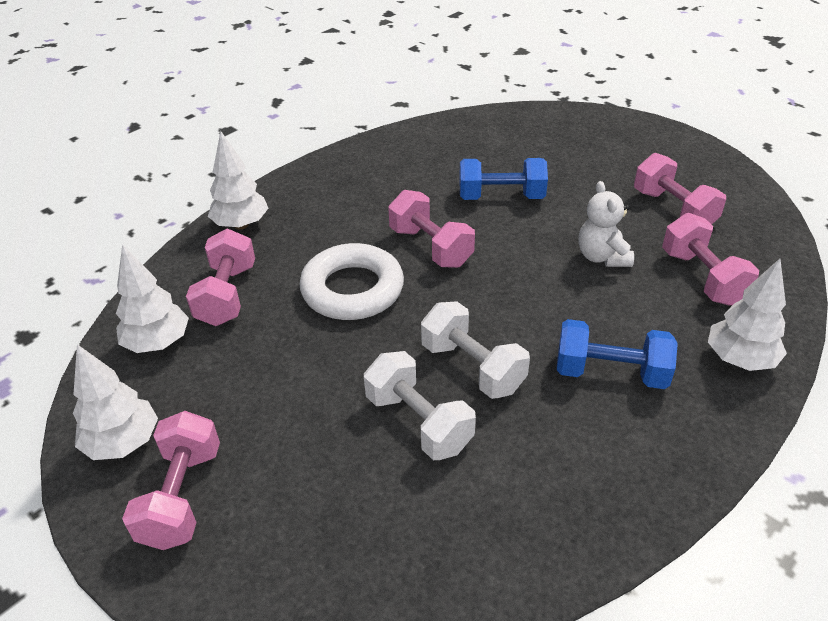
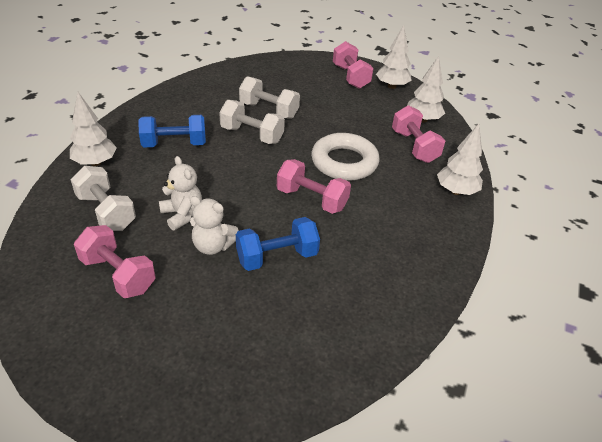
camera: 155 degrees right, 0 degrees up
pink dumbbell [662,213,759,305] -> white dumbbell [70,166,136,231]
none -> white teddy bear [190,196,239,255]

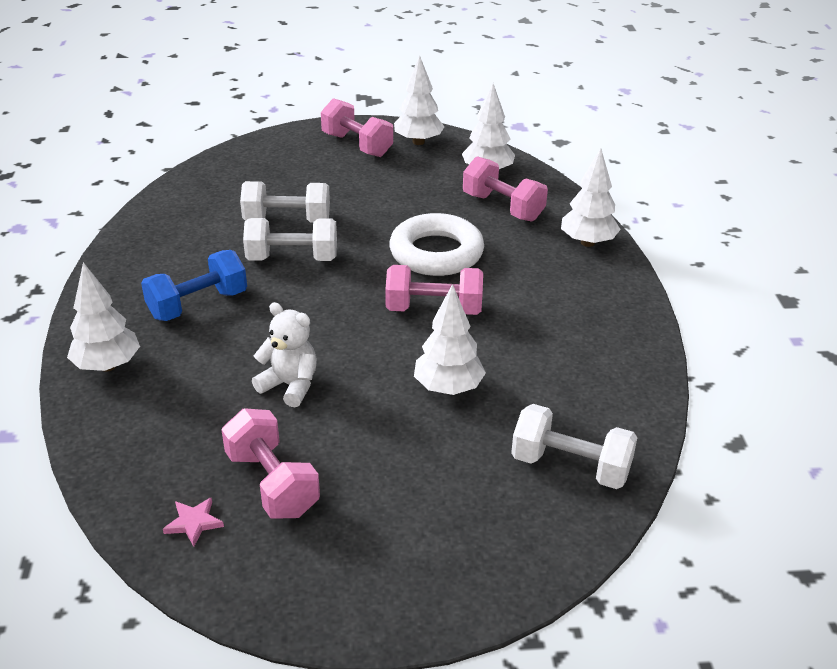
camera: 25 degrees left, 5 degrees down
white dumbbell [70,166,136,231] -> white dumbbell moved to [511,404,637,489]
pink dumbbell [74,225,155,298] -> pink dumbbell turned 45 degrees clockwise [221,408,320,519]
white teddy bear [190,196,239,255] -> none
blue dumbbell [236,217,320,271] -> white tree [414,284,486,395]
none -> pink star [163,497,224,547]

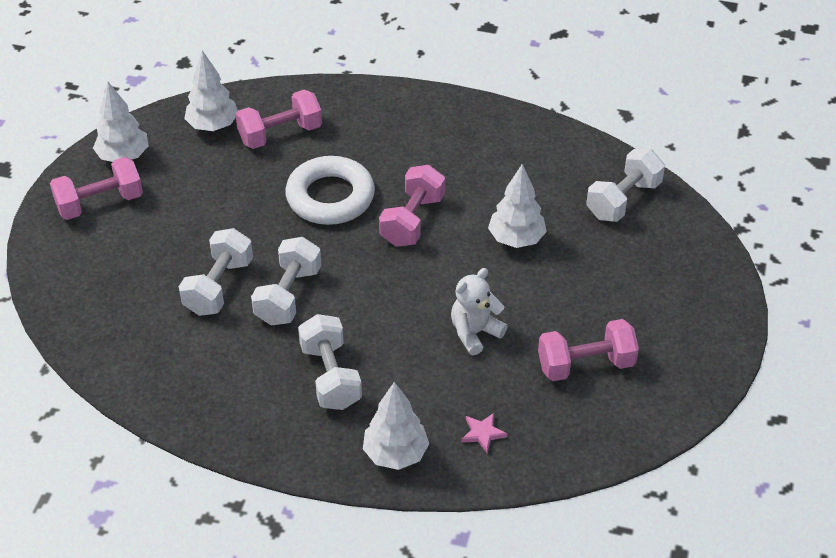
camera: 70 degrees left, 10 degrees up
blue dumbbell [141,250,247,321] -> white dumbbell [298,314,362,410]
pink star [163,497,224,547] -> pink star moved to [461,413,507,453]
white tree [561,148,621,247] -> none

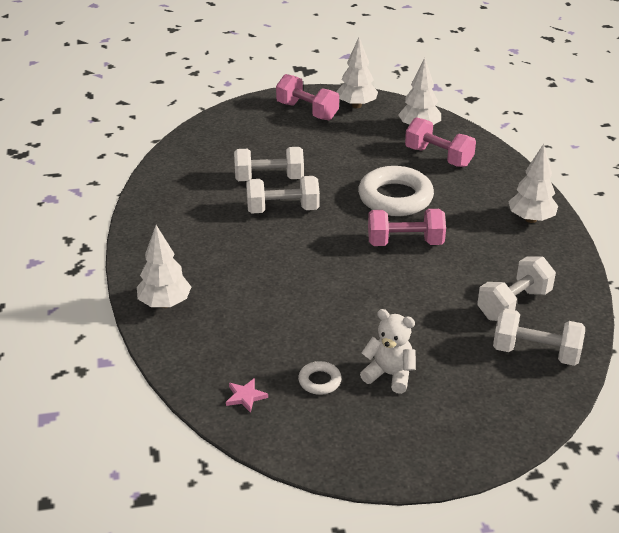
camera: 65 degrees right, 10 degrees down
white dumbbell [298,314,362,410] -> white dumbbell moved to [477,256,556,321]
white teddy bear [451,268,508,355] -> white teddy bear moved to [360,309,416,394]
pink star [461,413,507,453] -> pink star moved to [226,378,268,413]
white tree [488,164,547,248] -> white tree moved to [508,144,558,223]
pink dumbbell [538,319,639,381] -> white ring [298,361,342,395]

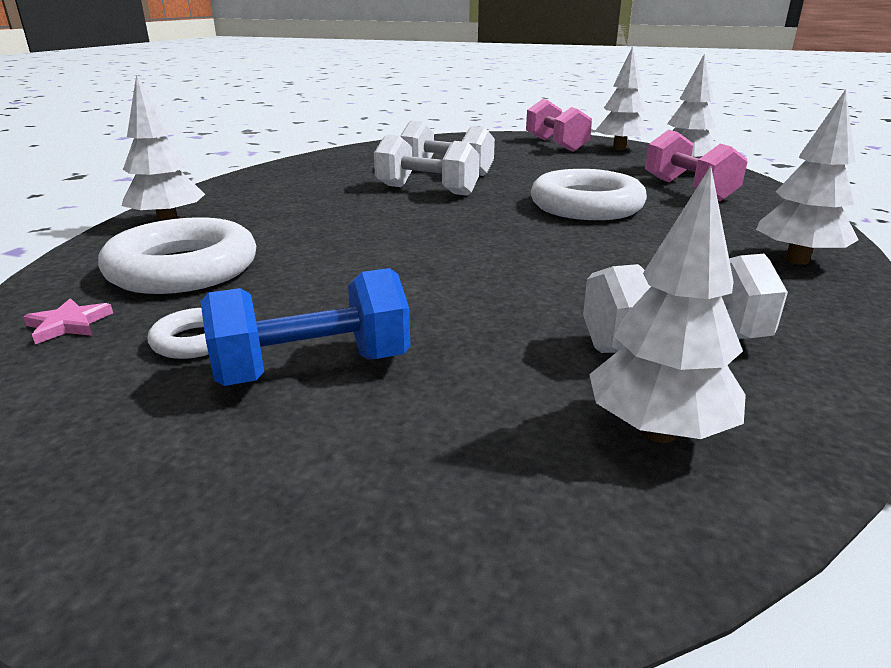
camera: 30 degrees right, 10 degrees down
white teddy bear [360,309,416,394] -> blue dumbbell [201,268,411,386]
pink dumbbell [368,209,446,246] -> none
white dumbbell [493,308,585,366] -> white tree [589,166,746,443]
none -> white ring [98,217,256,294]

